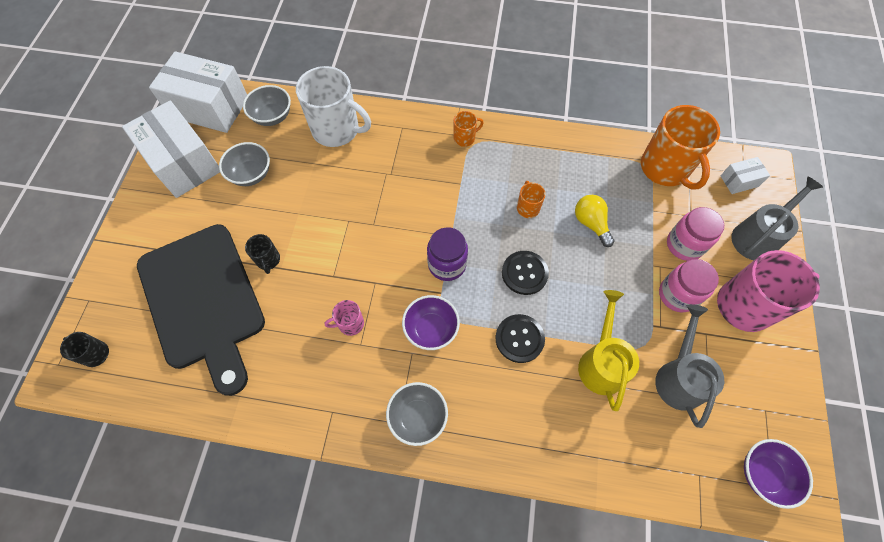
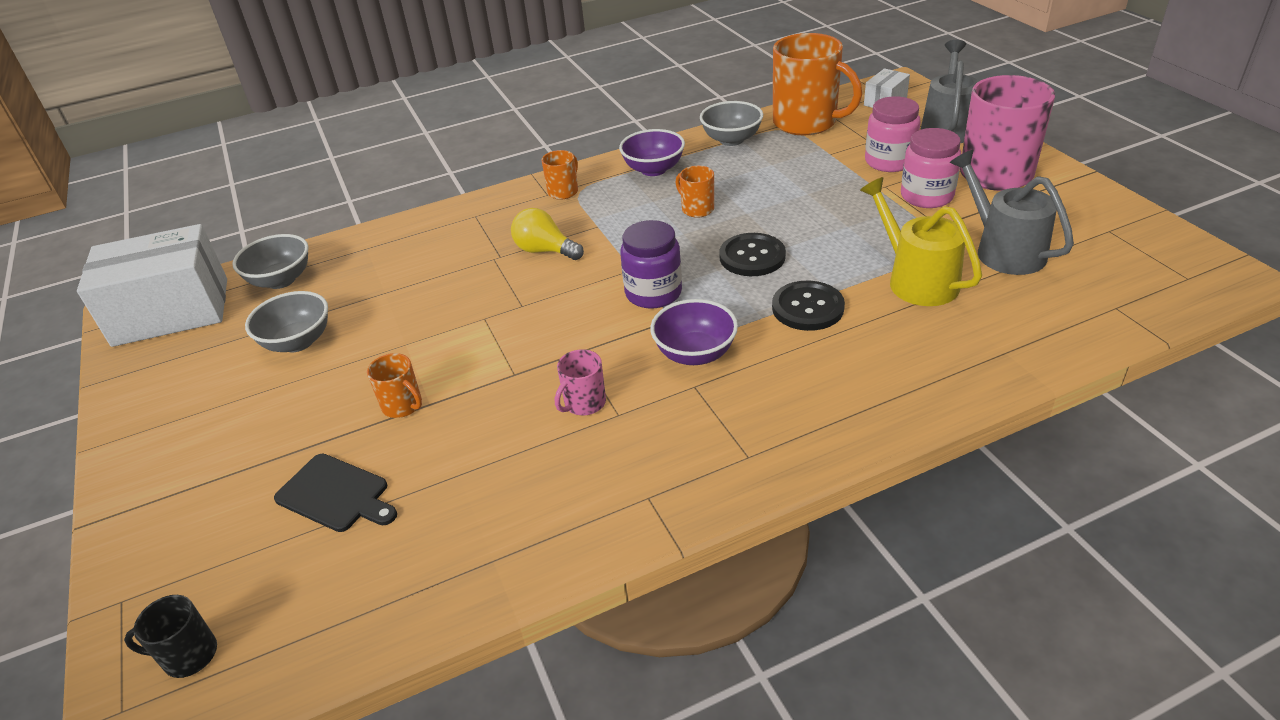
camera: 30 degrees left, 25 degrees down
white box [122,100,220,198] -> none
black cutting board [137,224,265,396] -> black cutting board [274,454,397,532], size x0.41
black mug [245,234,280,274] -> orange mug [367,353,422,418]
white mug [296,66,371,147] -> none
grey bowl [386,382,448,446] -> grey bowl moved to [700,101,763,146]
yellow light bulb [575,195,615,247] -> yellow light bulb moved to [511,208,584,260]
purple bowl [744,439,813,509] -> purple bowl moved to [619,129,685,176]

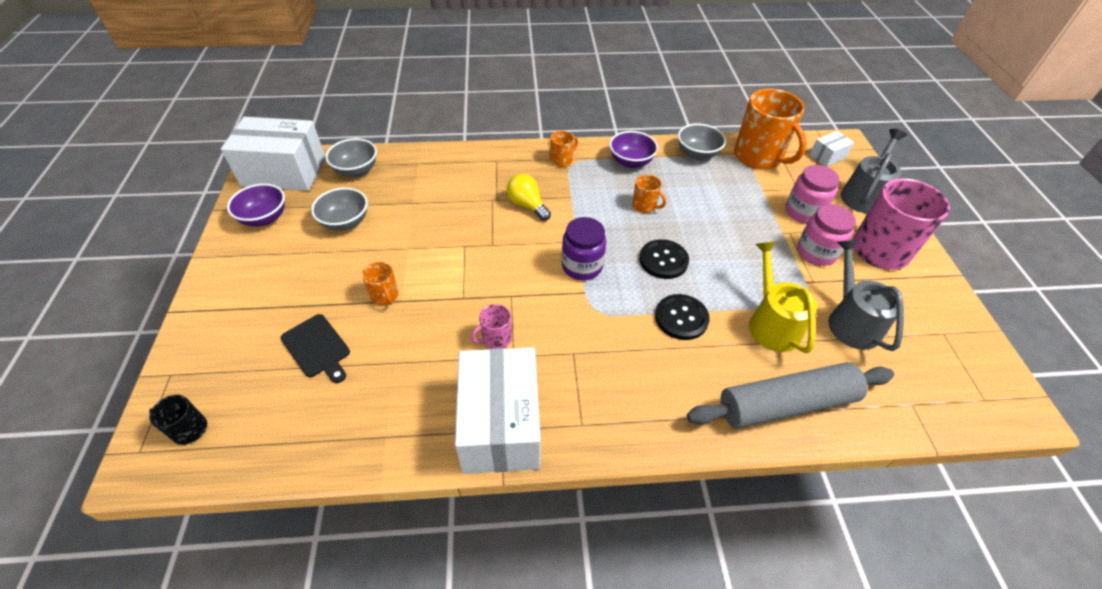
camera: 15 degrees right, 10 degrees up
purple bowl [650,299,738,365] -> purple bowl moved to [227,183,285,227]
orange mug [675,166,714,218] -> orange mug turned 150 degrees clockwise [632,175,666,213]
none -> white box [455,347,541,474]
none -> grey rolling pin [687,362,894,429]

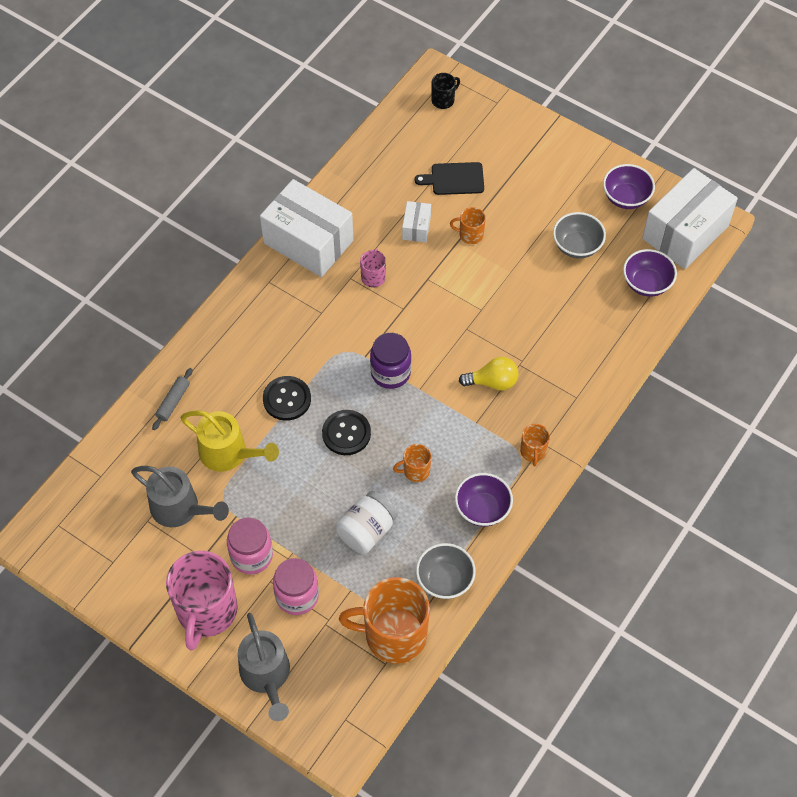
camera: 130 degrees right, 10 degrees up
grey bowl [325,138,377,177] -> purple bowl [623,249,677,297]
grey rolling pin [687,362,894,429] -> grey rolling pin [152,368,192,430], size x0.43
white box [809,131,854,167] -> white box moved to [402,201,431,242]
none -> white jar [335,491,398,554]

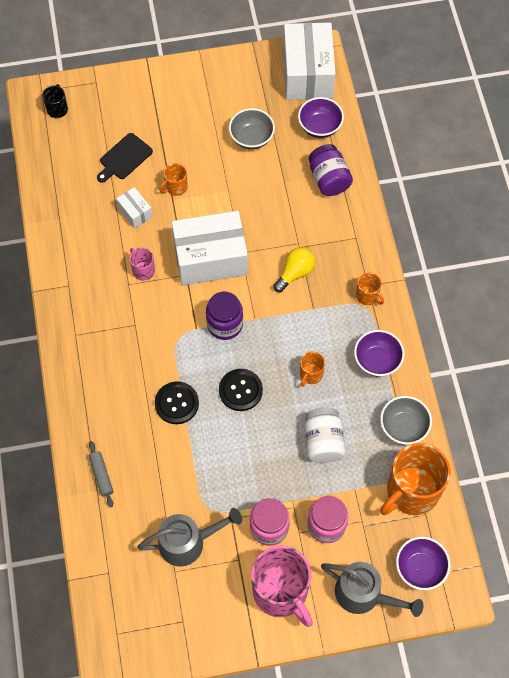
camera: 45 degrees left, 5 degrees up
yellow watering can [180,410,279,472] -> none
white box [260,179,353,277] -> white box moved to [172,211,248,286]
purple bowl [603,164,655,209] -> purple bowl moved to [396,537,450,590]
none -> purple jar [309,144,353,196]

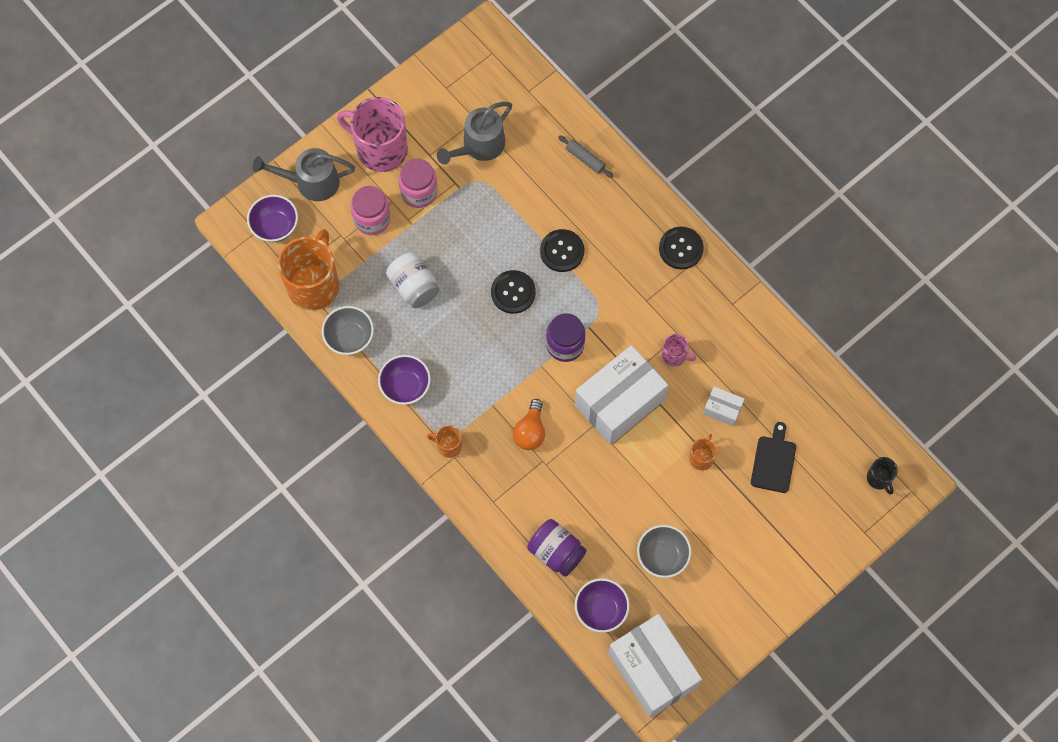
camera: 150 degrees right, 5 degrees up
yellow light bulb [274,247,315,292] -> orange light bulb [513,399,545,450]
orange mug [300,352,325,387] -> none
none -> black button [659,227,704,269]

